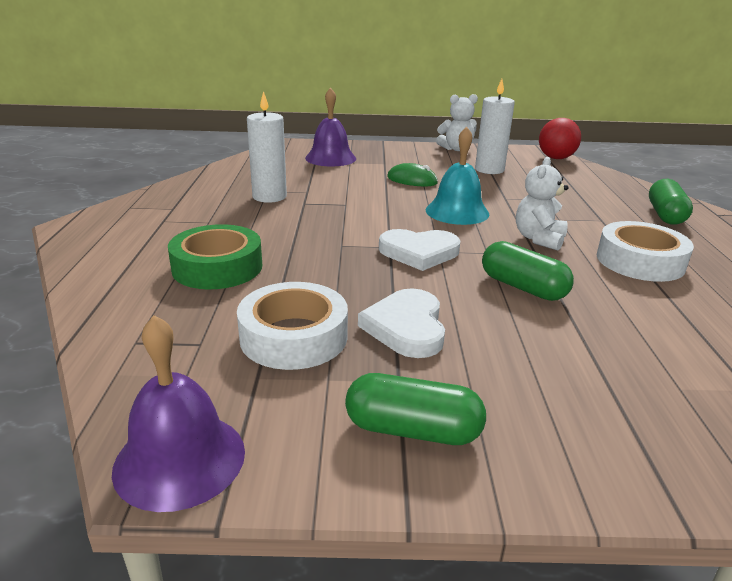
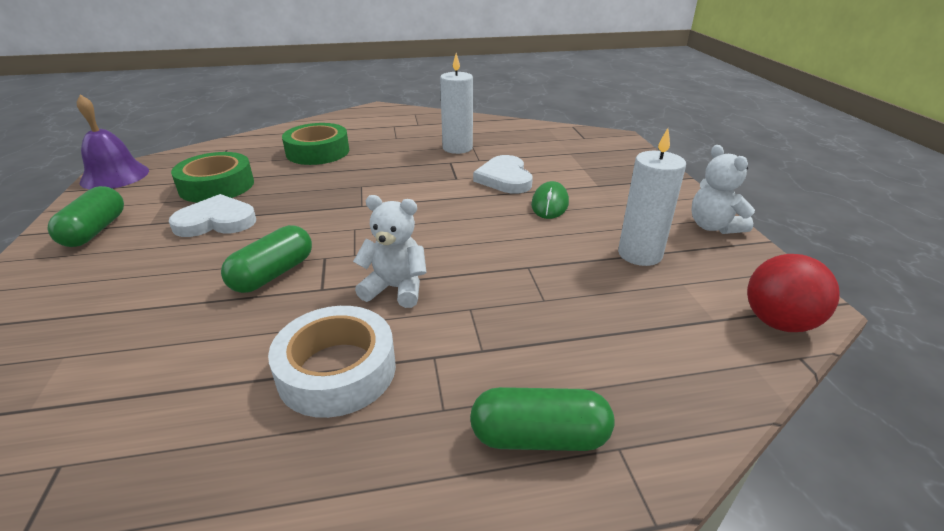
camera: 80 degrees right, 5 degrees up
white tape [237,282,348,370] -> green tape [171,152,254,203]
purple bell [305,88,356,167] -> none
white heart [379,229,461,271] -> white heart moved to [473,155,533,194]
turquoise bell [426,127,490,225] -> none

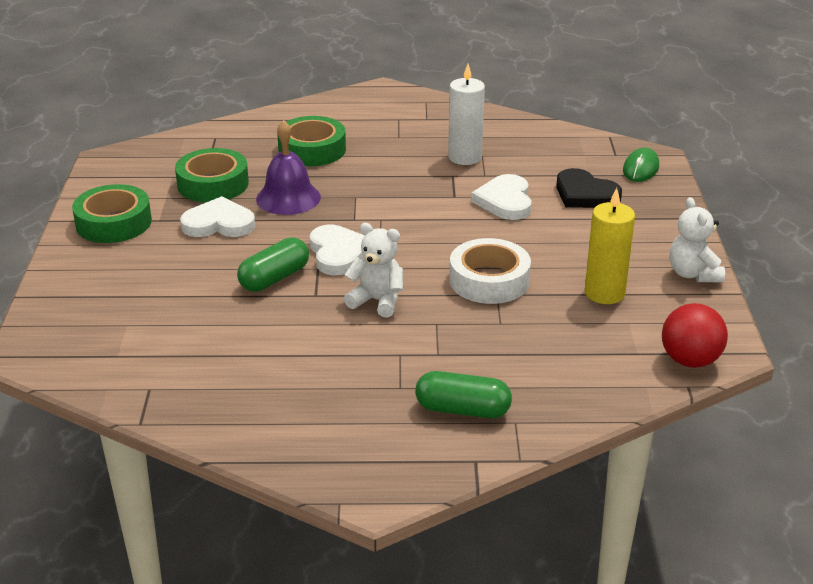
camera: 10 degrees right, 0 degrees up
green capsule [48,186,124,247] -> green tape [72,184,152,243]
purple bell [77,94,149,189] -> purple bell moved to [256,120,321,215]
white tape [268,306,396,418] -> white tape moved to [449,238,531,304]
green mouse [531,181,569,219] -> green mouse moved to [623,147,659,182]
white candle [618,128,686,266] -> yellow candle [585,188,635,304]
none -> white heart [310,225,365,275]
none -> black heart [556,168,622,208]

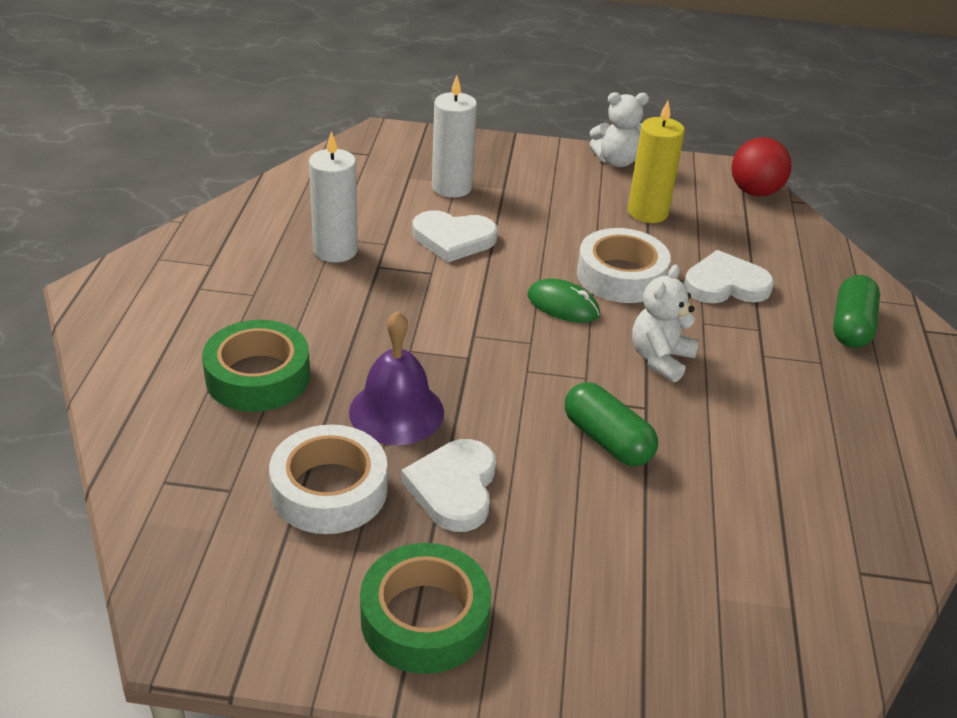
camera: 85 degrees left, 5 degrees up
green tape [175,148,249,202] -> white tape [269,424,387,534]
white heart [310,225,365,275] -> white heart moved to [684,250,774,303]
black heart [556,168,622,208] -> white candle [432,75,477,198]
green mouse [623,147,659,182] -> green mouse moved to [527,278,600,323]

